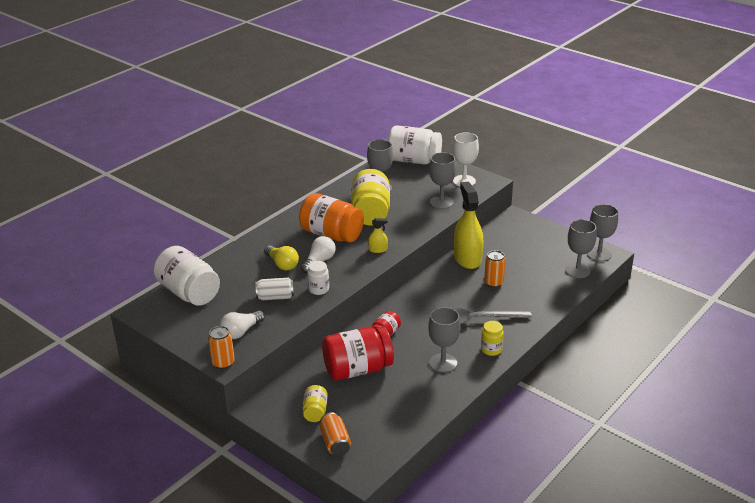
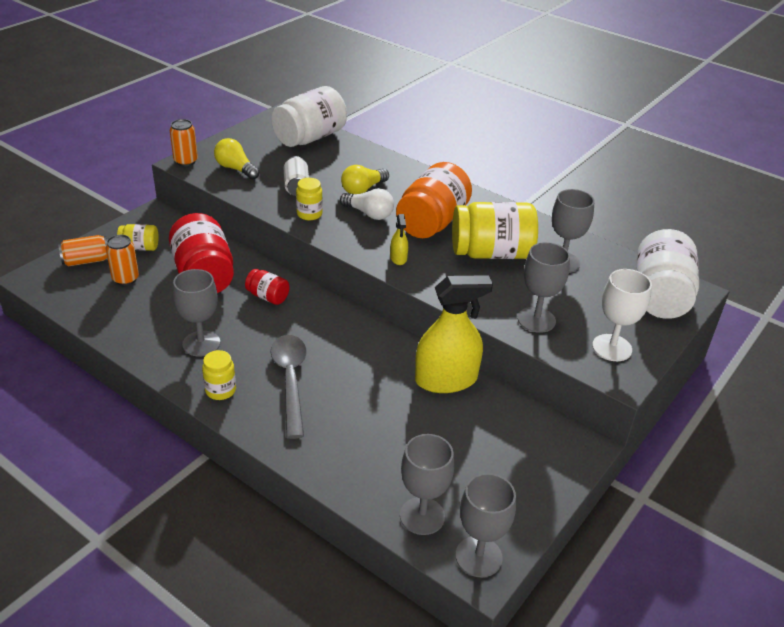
camera: 85 degrees right, 5 degrees up
white light bulb [220,311,265,339] -> yellow light bulb [214,138,260,179]
white jar [307,261,329,295] -> yellow jar [296,178,323,220]
orange can [484,250,506,288] -> orange can moved to [106,235,139,286]

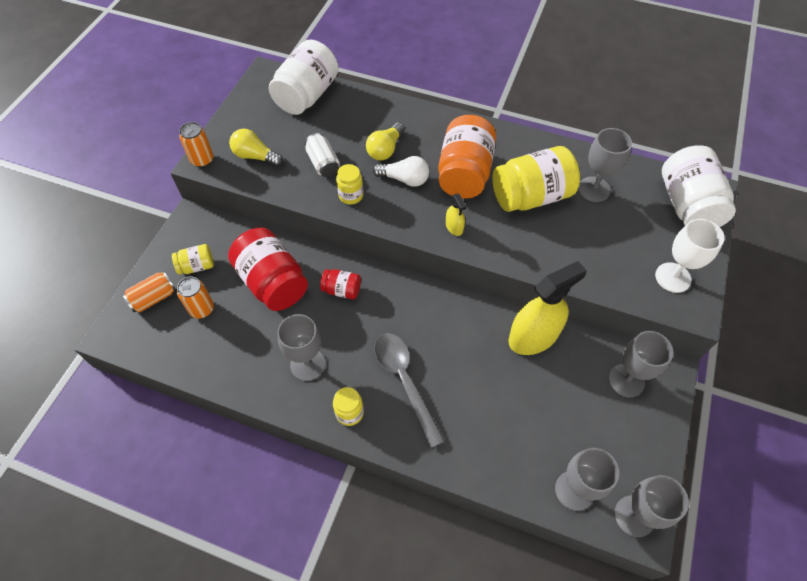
camera: 15 degrees left, 20 degrees up
grey goblet [518,242,570,333] -> grey goblet moved to [609,331,673,397]

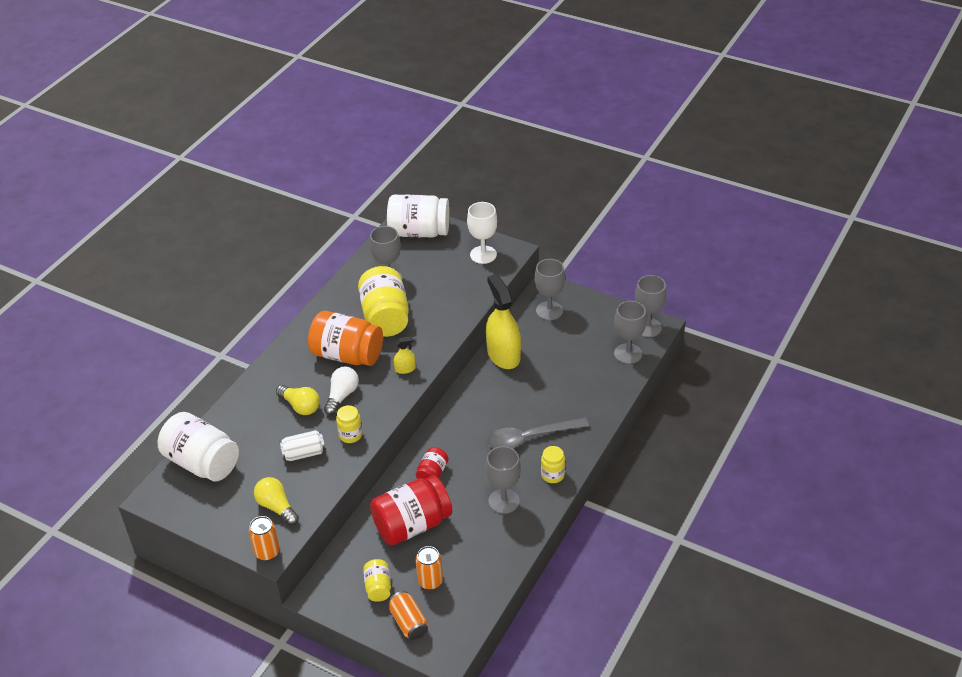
camera: 80 degrees left, 15 degrees down
yellow light bulb [229,129,283,167] -> yellow light bulb turned 105 degrees clockwise [254,477,299,525]

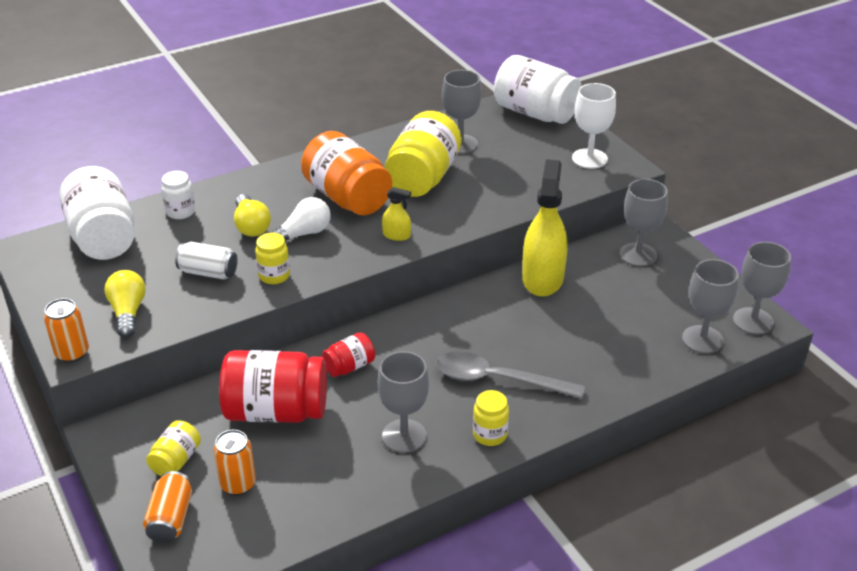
camera: 30 degrees right, 5 degrees down
none -> white jar [161,171,195,219]

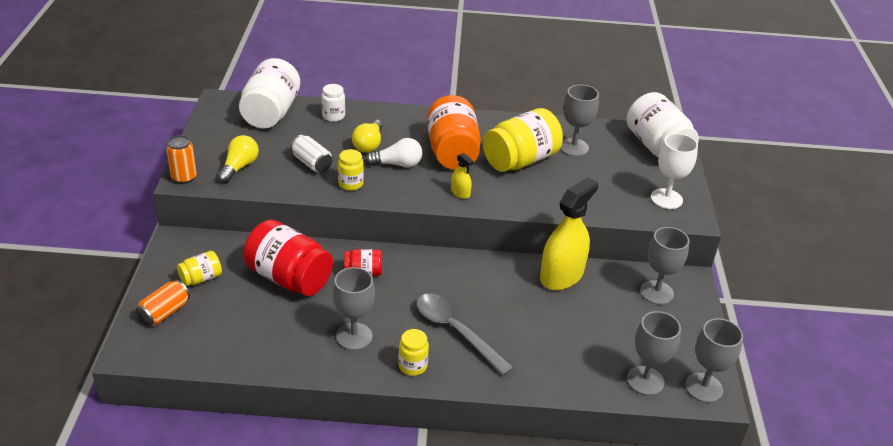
camera: 30 degrees right, 0 degrees up
orange can [214,430,256,495] -> none

